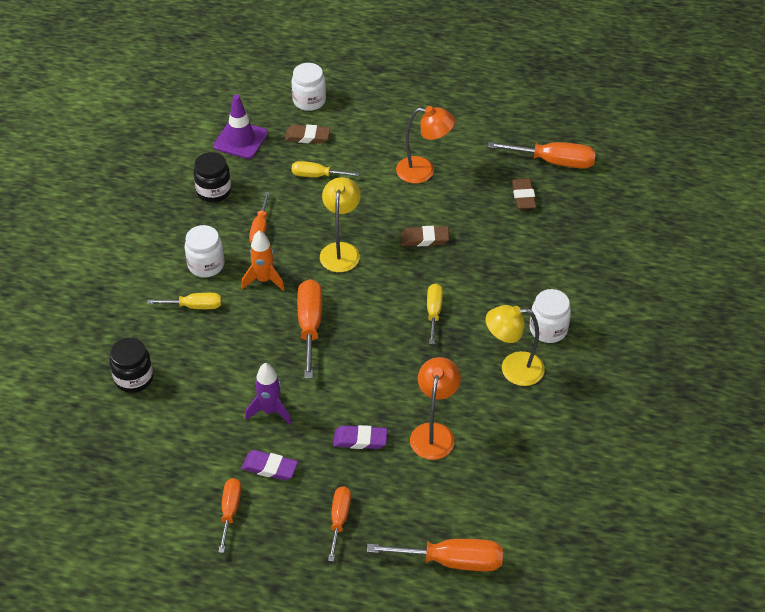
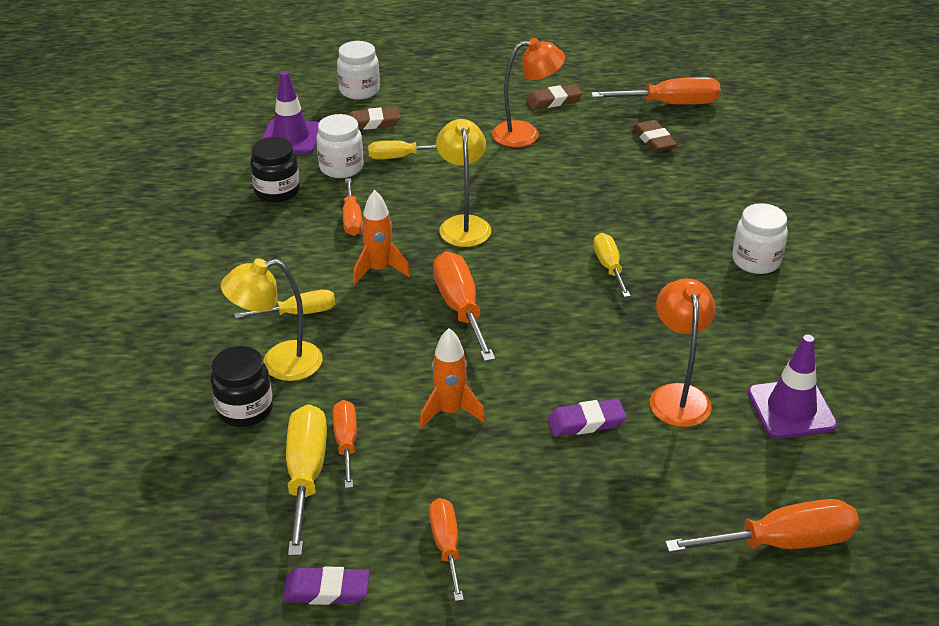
camera: 15 degrees left, 10 degrees down
white jar [184,225,224,277] -> white jar moved to [316,114,363,178]
purple eraser [242,450,298,481] -> purple eraser moved to [282,566,370,605]
purple rocket [245,363,291,425] -> orange rocket [419,328,485,429]
orange screwdriver [328,486,351,562] -> orange screwdriver moved to [333,400,357,488]
brown eraser [401,226,450,246] -> brown eraser moved to [526,84,583,110]
yellow lamp [486,305,545,386] -> yellow lamp moved to [221,258,323,381]
none -> yellow screwdriver [286,404,327,556]
none -> purple traffic cone [748,335,837,438]

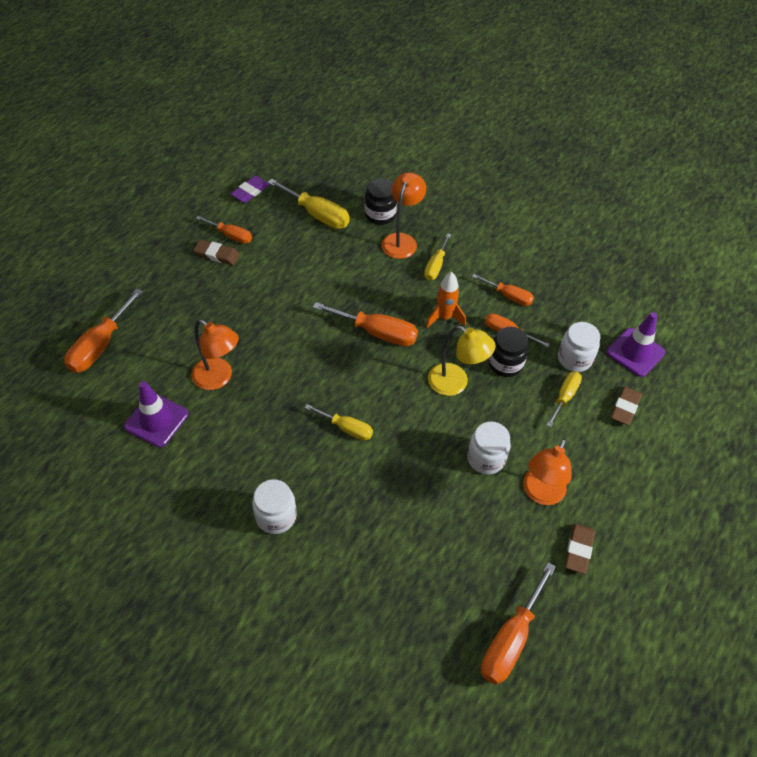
camera: 125 degrees right, 15 degrees up
yellow lamp [221,258,323,381] -> orange lamp [381,172,426,259]
black jar [250,137,300,203] -> black jar moved to [488,327,529,377]
orange screwdriver [333,400,357,488] -> orange screwdriver moved to [472,274,534,306]
white jar [337,41,380,100] -> white jar moved to [467,422,511,475]
orange rocket [419,328,485,429] -> none
purple eraser [547,399,627,437] -> none
brown eraser [633,120,677,152] -> brown eraser moved to [193,240,240,265]

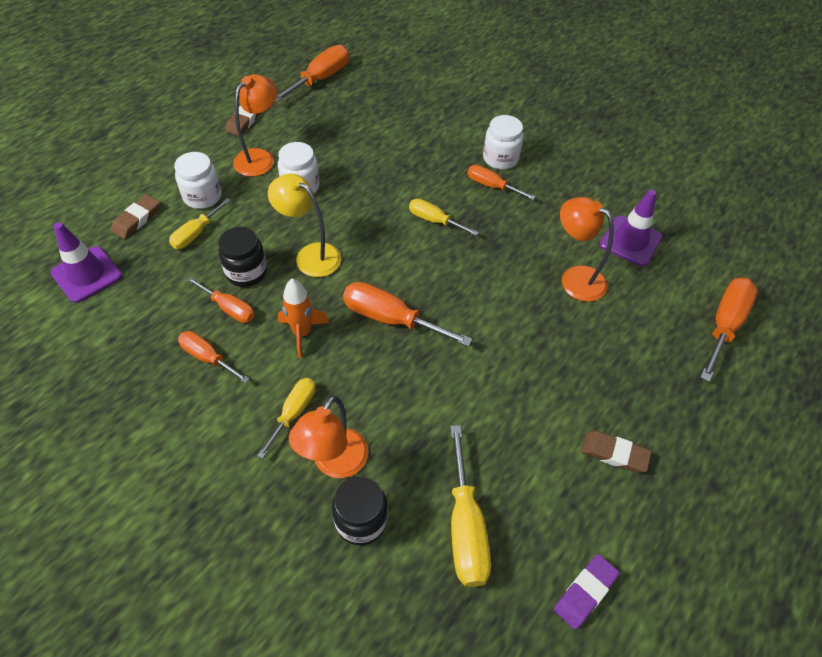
camera: 175 degrees left, 0 degrees up
orange screwdriver [196,216,252,244] -> orange screwdriver moved to [467,165,535,200]
yellow screwdriver [267,179,350,229] -> yellow screwdriver turned 135 degrees counterclockwise [450,425,491,587]
white jar [558,322,600,372] -> white jar moved to [174,152,222,209]

